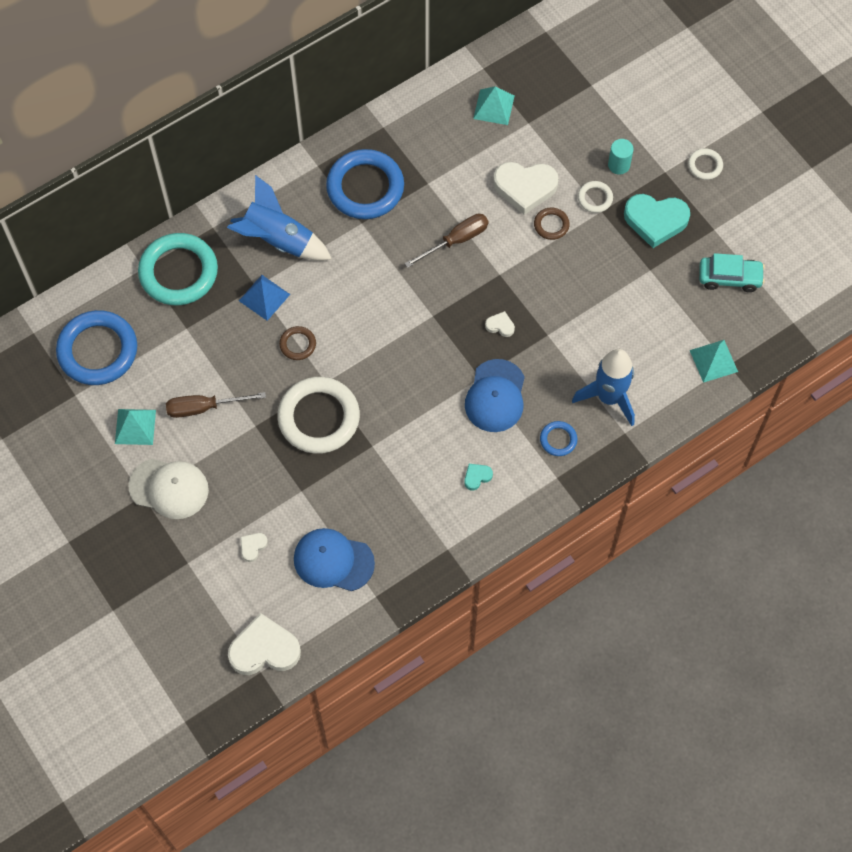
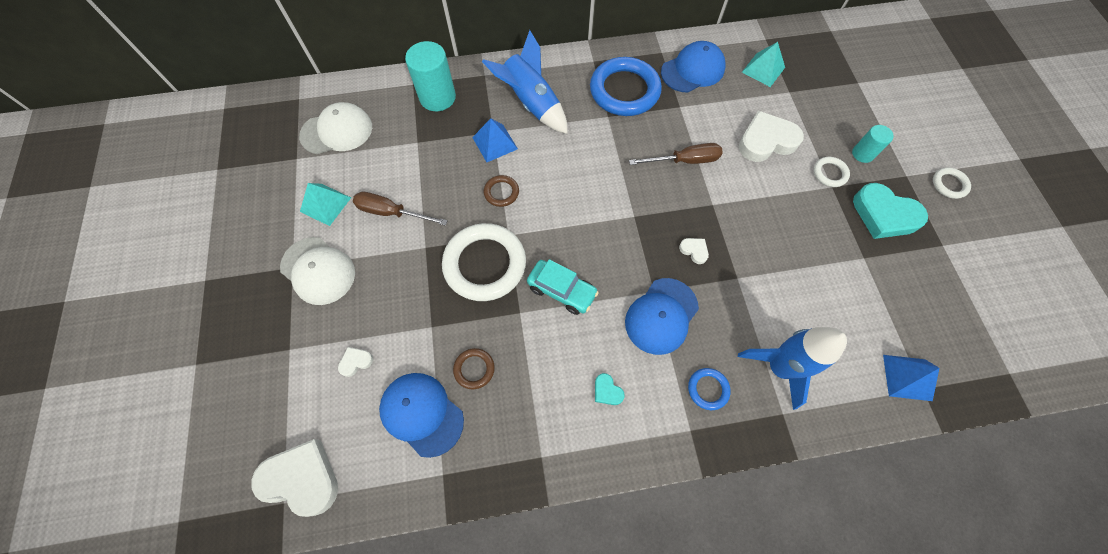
camera: 25 degrees right, 0 degrees up
blue ring [56,310,137,385] -> white cap [299,102,372,154]
turquoise ring [138,233,218,306] -> turquoise cylinder [405,41,456,111]
turquoise heart [464,464,493,490] -> turquoise heart turned 120 degrees counterclockwise [595,373,625,405]
white heart [493,162,559,215] -> white heart turned 135 degrees clockwise [739,111,804,162]
brown ring [534,207,570,240] -> brown ring moved to [453,348,495,389]
turquoise pyramid [690,340,738,383] -> blue pyramid [883,355,940,401]
turquoise car [699,253,765,292] -> turquoise car moved to [527,259,599,315]
none -> blue cap [661,41,725,93]

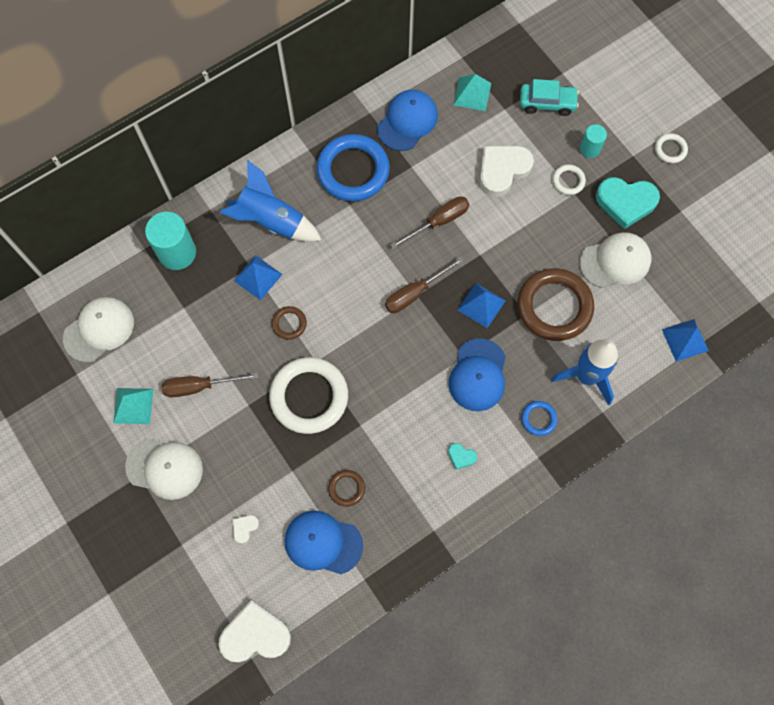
camera: 25 degrees left, 5 degrees up
turquoise car [527,259,599,315] -> turquoise car moved to [520,79,579,116]
white heart [679,238,709,264] -> blue pyramid [458,283,505,328]
none -> brown screwdriver [385,257,464,313]
none -> brown ring [517,268,594,341]
none -> white cap [580,232,651,288]

